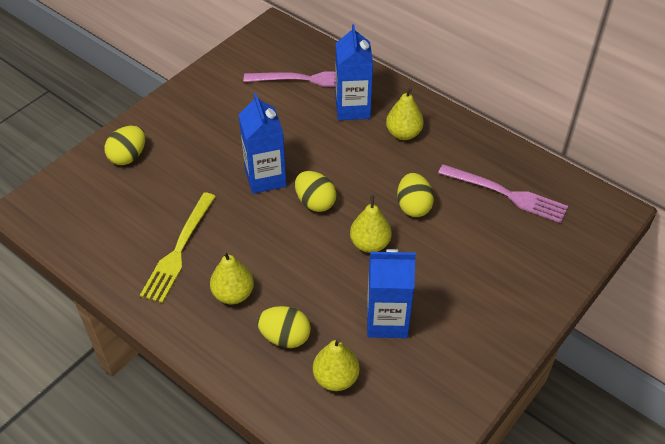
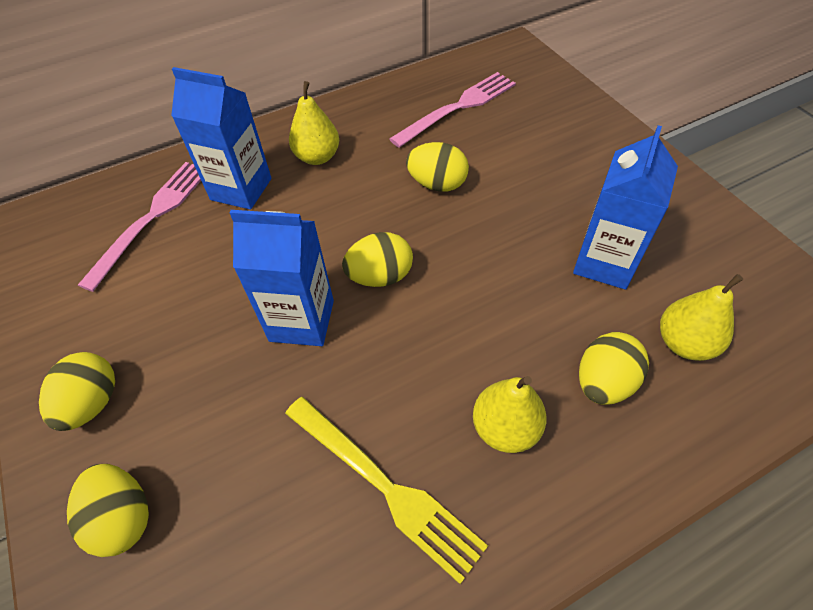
camera: 65 degrees left, 5 degrees up
yellow pear [350,195,392,253] -> none
none -> yellow egg [39,352,115,431]

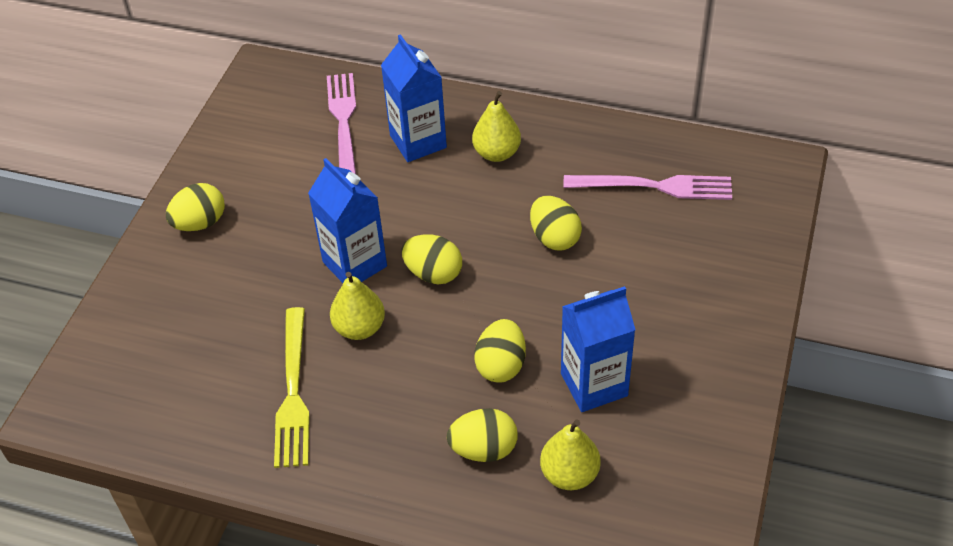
camera: 45 degrees right, 5 degrees down
yellow egg [67,464,149,557] -> yellow egg moved to [474,319,526,383]
pink fork [78,162,201,292] -> pink fork turned 75 degrees counterclockwise [327,73,356,174]
yellow pear [473,376,547,453] -> yellow pear moved to [330,272,385,340]

